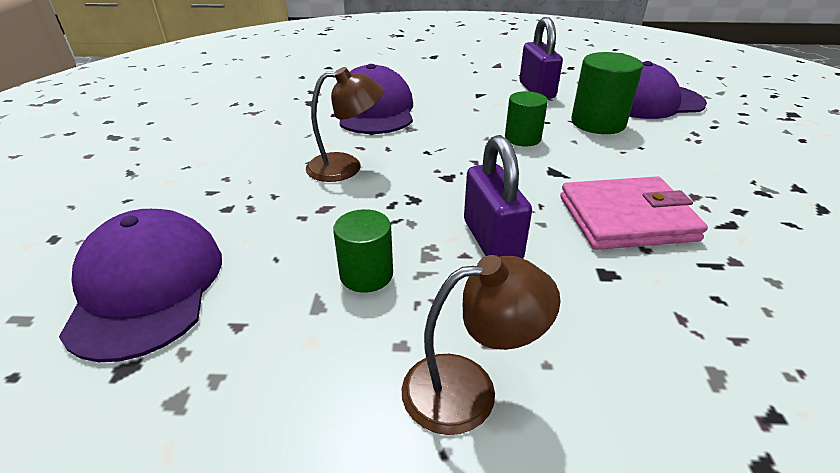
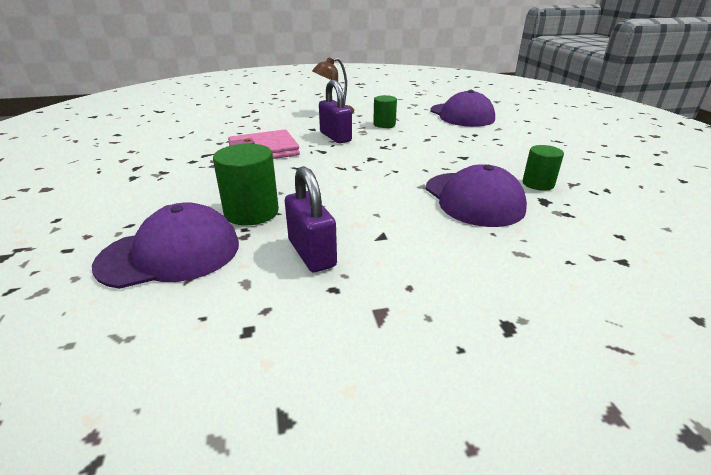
camera: 165 degrees right, 5 degrees down
brown lamp [306,67,383,182] -> none
green cylinder [505,91,548,147] -> green cylinder moved to [522,145,564,191]

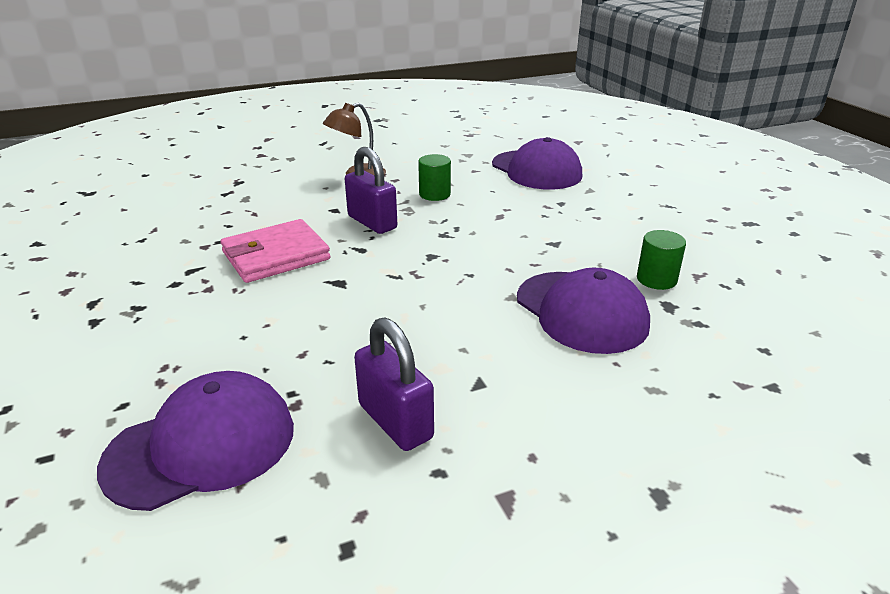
camera: 10 degrees left, 0 degrees up
green cylinder [213,143,279,225] -> none

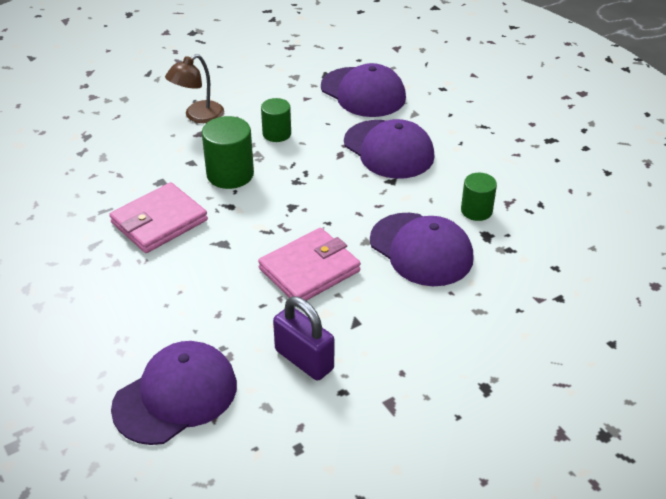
camera: 10 degrees left, 10 degrees up
purple padlock [345,147,397,234] -> green cylinder [202,116,254,189]
none -> pink wallet [258,228,361,301]
none -> purple cap [344,119,435,179]

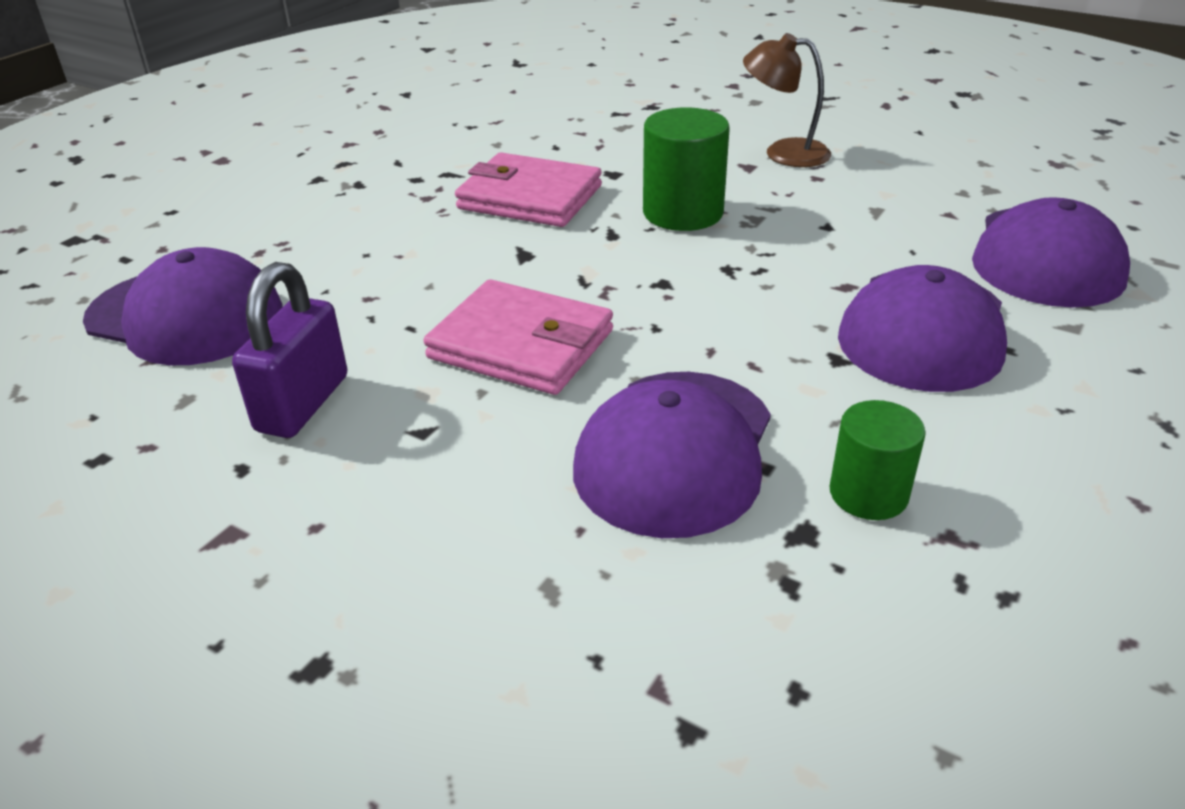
camera: 65 degrees right, 5 degrees down
green cylinder [261,98,291,142] -> none

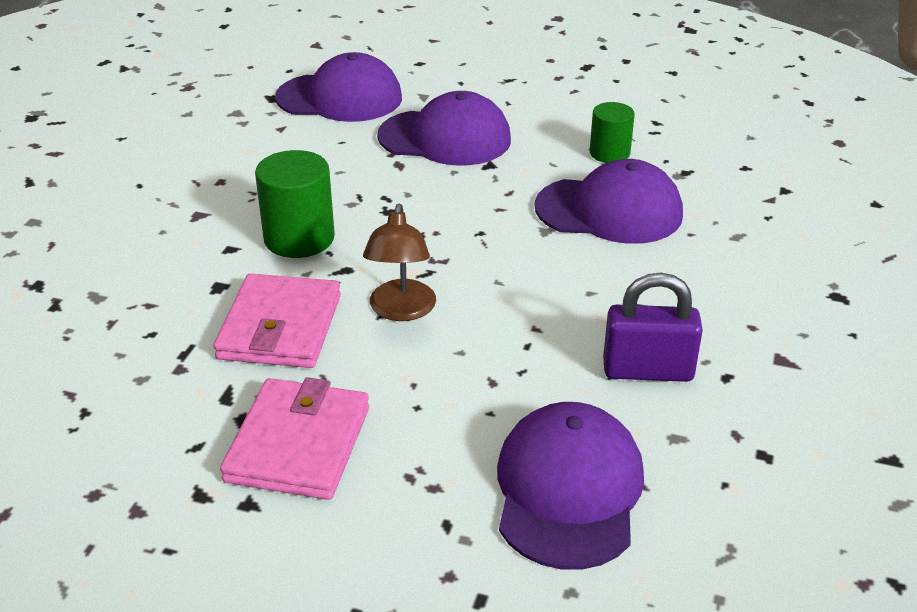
camera: 105 degrees left, 0 degrees up
pink wallet [423,279,613,395] -> pink wallet moved to [220,377,369,500]
brown lamp [743,33,831,167] -> brown lamp moved to [363,204,436,321]

